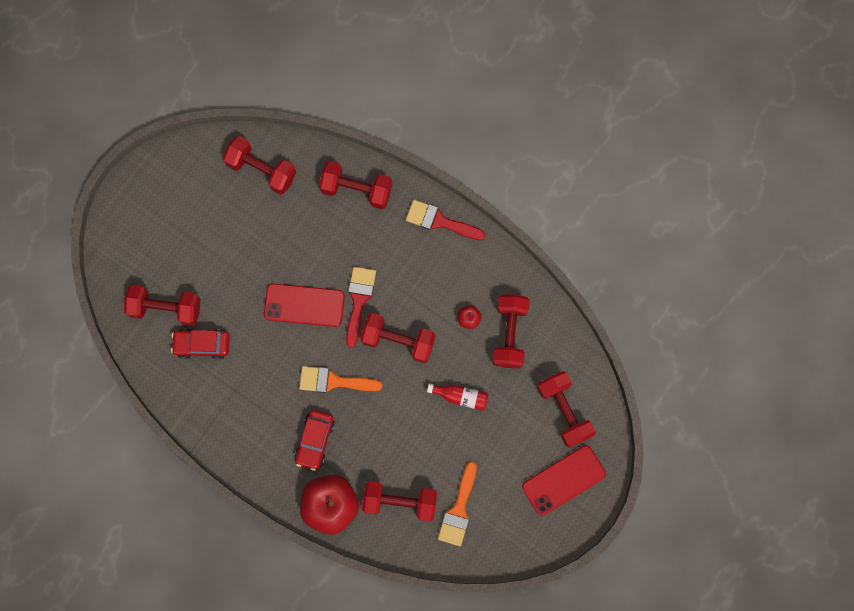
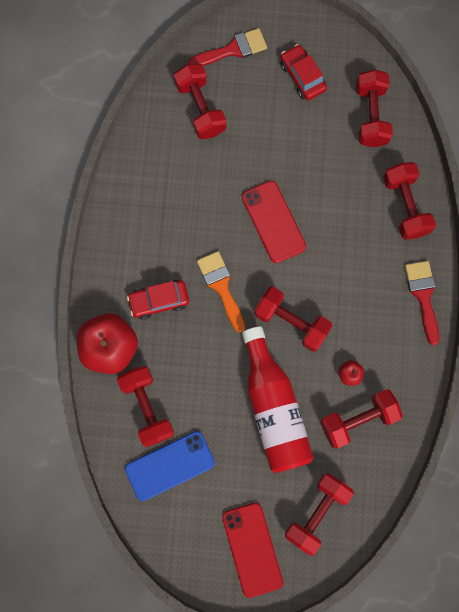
camera: 60 degrees right, 0 degrees up
red car [171,329,230,359] -> red car moved to [281,44,327,100]
red brush [346,267,376,348] -> red brush moved to [188,28,267,66]
red dumbbell [360,313,435,363] -> red dumbbell turned 45 degrees counterclockwise [254,287,332,352]
red bottle [427,383,488,411] -> red bottle [242,326,314,473], size x2.22
orange brush [438,461,477,546] -> blue phone [125,431,215,501]
red phone [522,445,606,516] -> red phone turned 45 degrees clockwise [222,503,283,598]

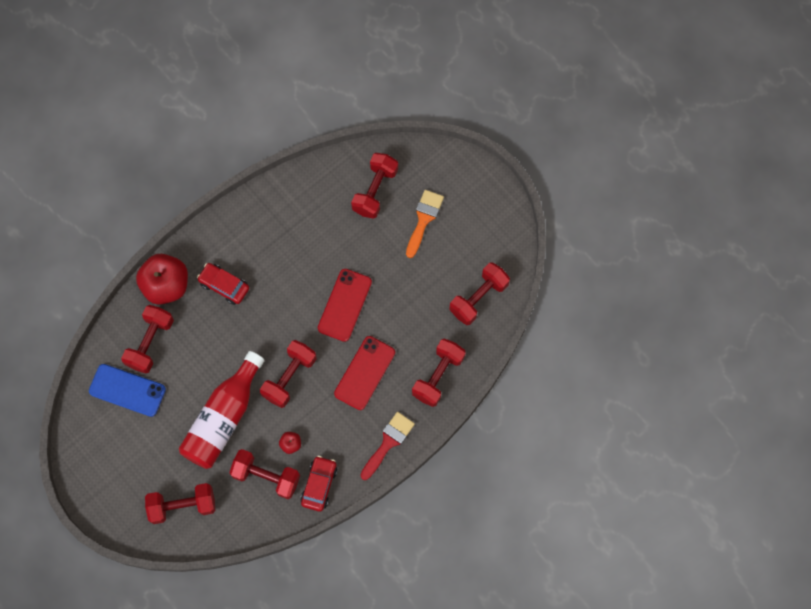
camera: 45 degrees right, 5 degrees down
red brush [188,28,267,66] -> none
orange brush [197,251,245,333] -> orange brush moved to [406,190,444,258]
red phone [222,503,283,598] -> red phone moved to [334,336,395,410]
red dumbbell [254,287,332,352] -> red dumbbell turned 45 degrees clockwise [260,340,317,408]
red car [281,44,327,100] -> red car moved to [300,456,338,512]

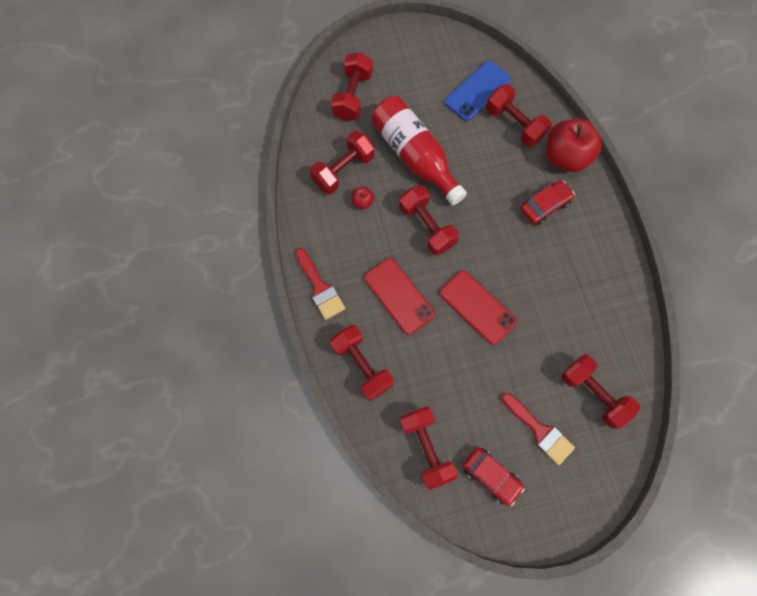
camera: 115 degrees right, 0 degrees up
red car [300,456,338,512] -> red car moved to [463,447,525,506]
orange brush [406,190,444,258] -> red brush [501,393,575,465]

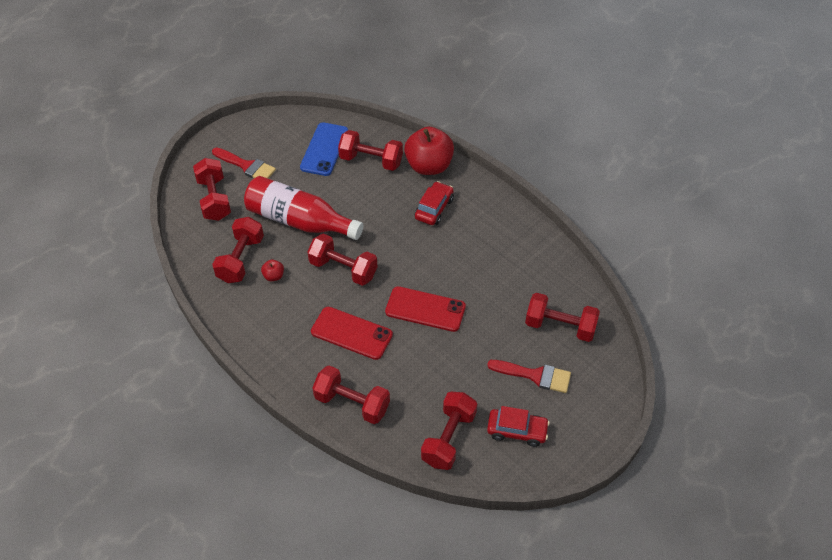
camera: 30 degrees left, 20 degrees down
red brush [295,248,346,320] -> red brush moved to [212,147,276,178]
red dumbbell [400,406,458,490] -> red dumbbell turned 75 degrees clockwise [421,392,477,470]

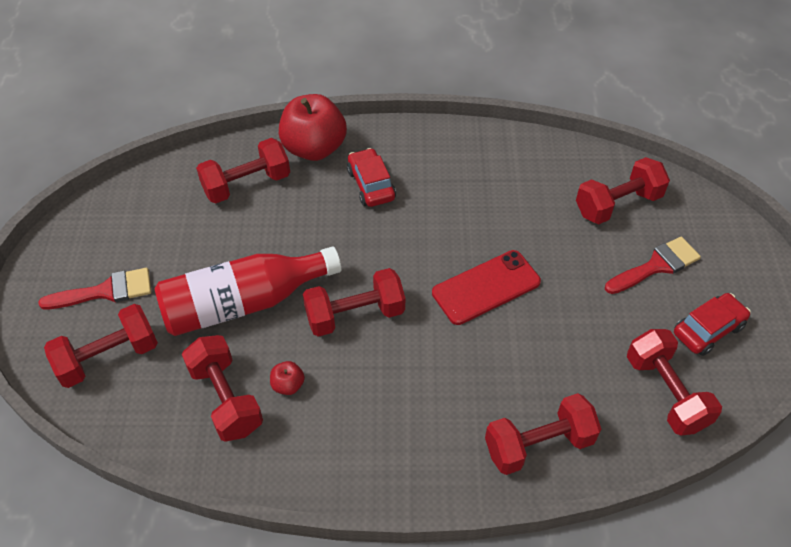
camera: 45 degrees left, 0 degrees up
red dumbbell [193,158,231,221] -> red dumbbell turned 60 degrees counterclockwise [44,304,158,388]
blue phone [300,122,348,176] -> none
red phone [311,307,393,360] -> none

